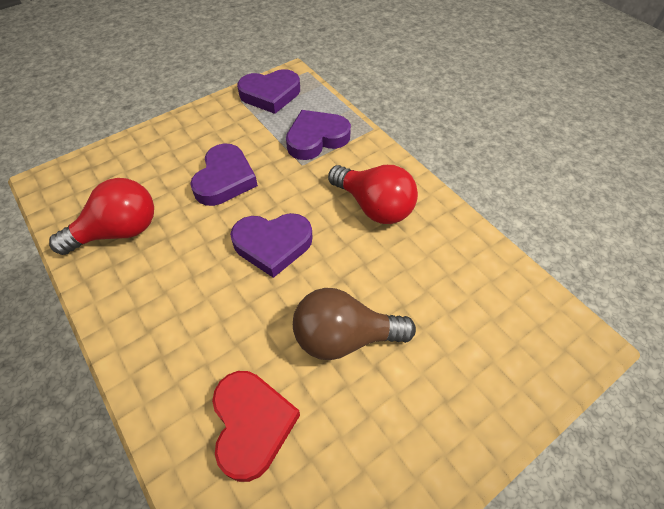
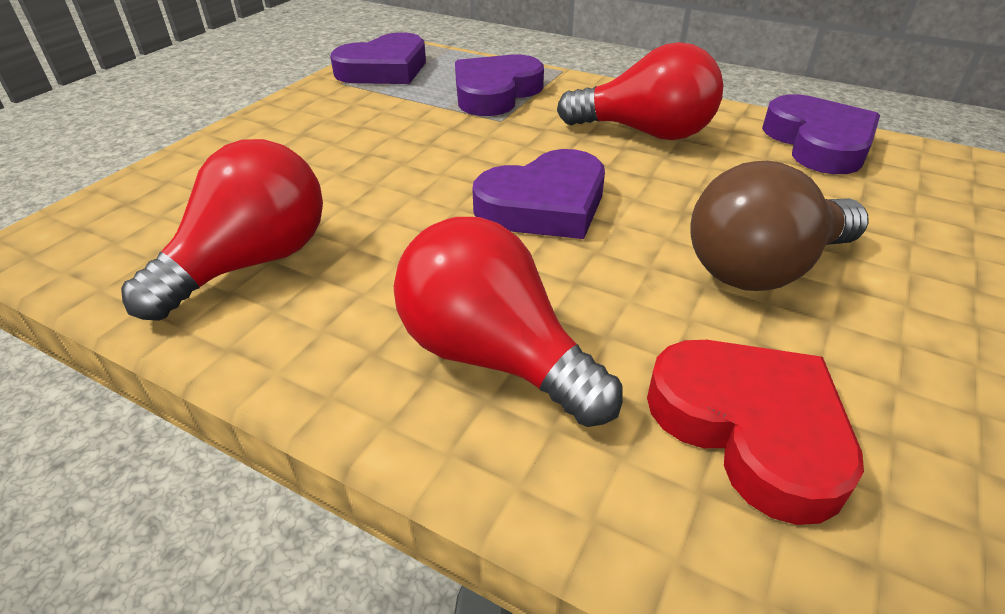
camera: 25 degrees left, 15 degrees down
purple heart [190,143,258,206] -> purple heart moved to [762,94,880,174]
none -> red light bulb [394,217,623,427]

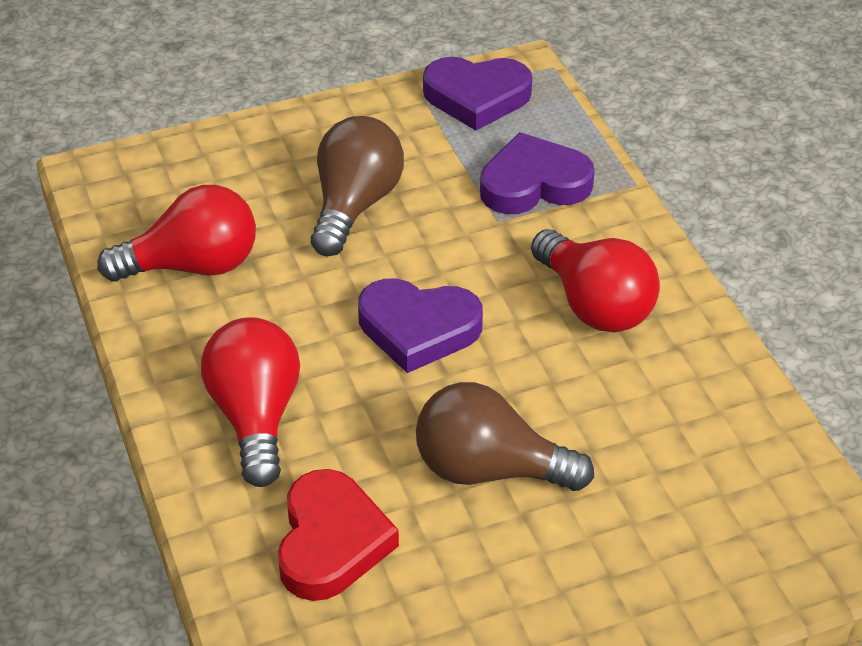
camera: 40 degrees right, 5 degrees up
purple heart [762,94,880,174] -> none
none -> brown light bulb [311,116,404,256]

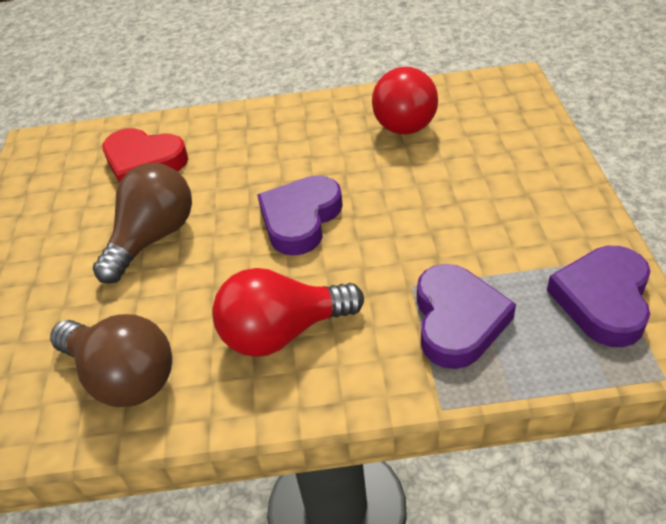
camera: 110 degrees right, 0 degrees up
red light bulb [201,317,300,487] -> none
brown light bulb [311,116,404,256] -> brown light bulb moved to [50,314,172,407]

